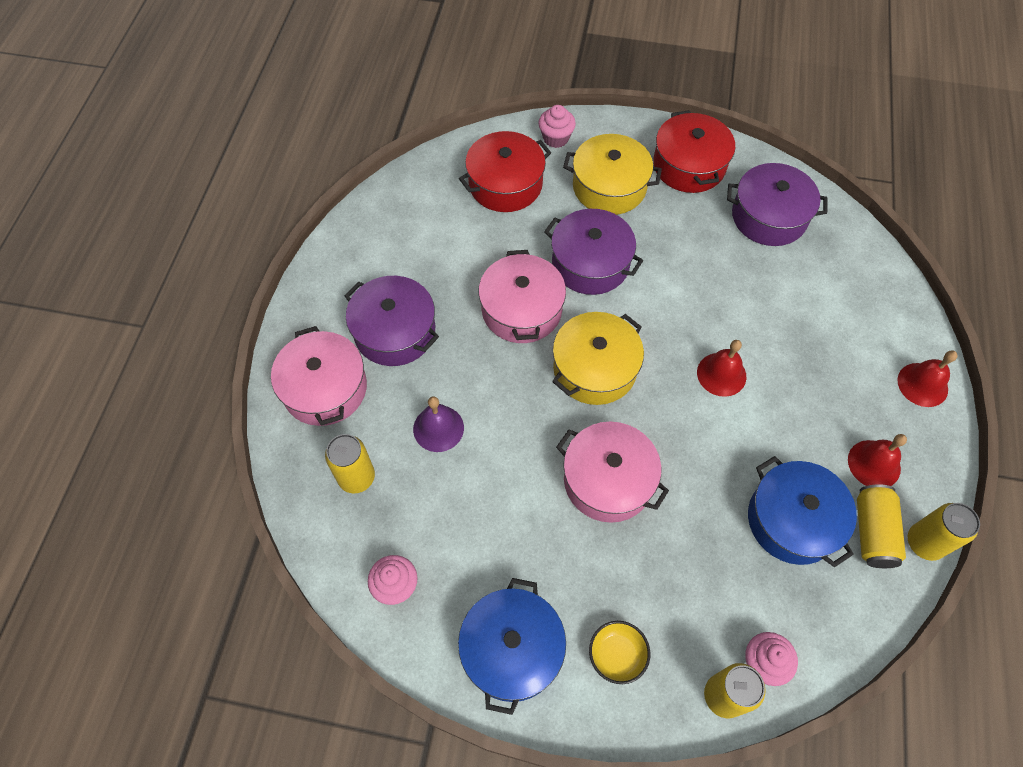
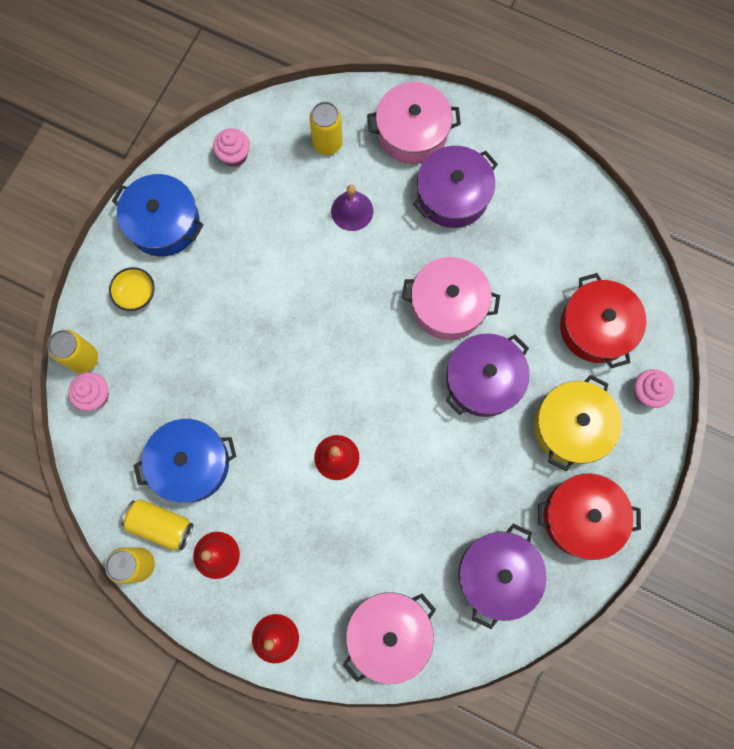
camera: 105 degrees right, 15 degrees up
yellow pot [552,312,644,405] -> none
pink pot [556,422,669,523] -> pink pot moved to [343,592,436,684]

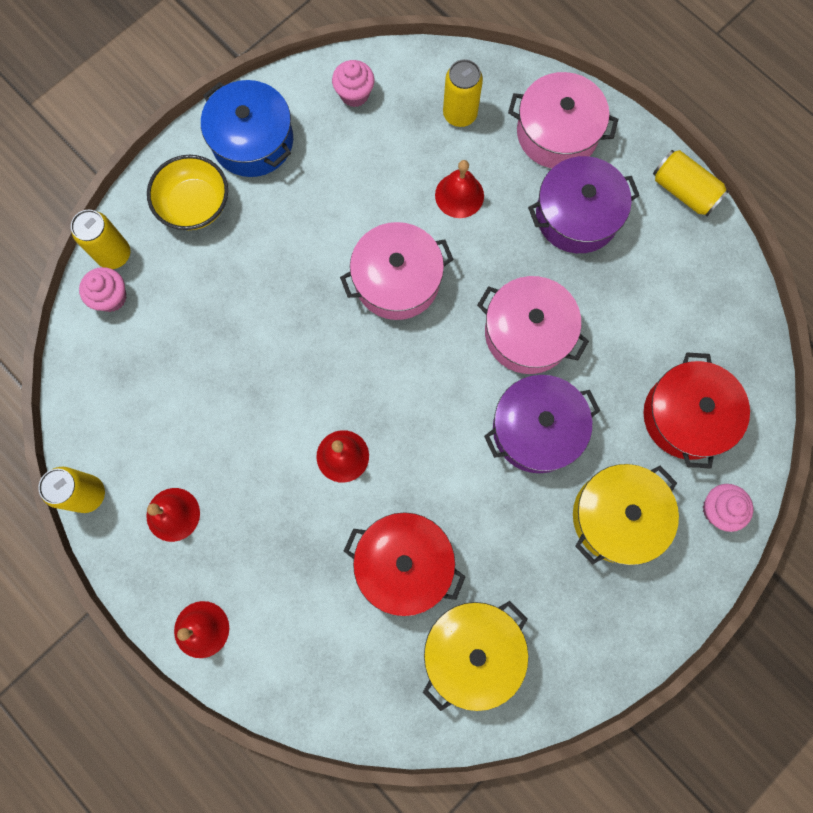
camera: 20 degrees right, 0 degrees up
yellow bowl [109,267,155,311] -> yellow bowl [147,155,228,230], size x1.54
yellow can [121,499,193,550] -> yellow can moved to [653,150,729,216]
blue pot [134,419,237,503] -> none
purple bell [331,185,373,231] -> red bell [435,160,484,218]
pink pot [343,592,436,684] -> pink pot moved to [340,222,454,320]
purple pot [458,524,547,629] -> yellow pot [423,601,528,711]
red pot [538,474,641,560] -> red pot moved to [344,512,465,617]

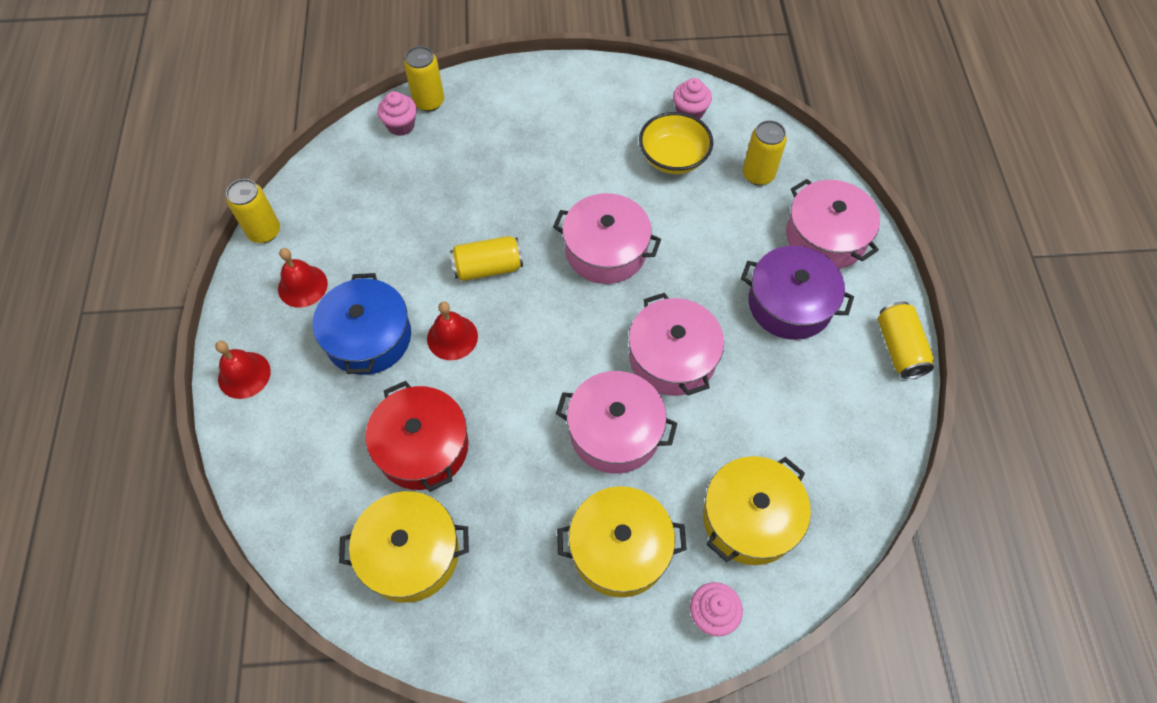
camera: 40 degrees right, 15 degrees down
yellow bowl [147,155,228,230] -> yellow bowl moved to [639,112,713,174]
blue pot [201,80,293,177] -> blue pot moved to [313,273,411,375]
red bell [435,160,484,218] -> none
purple pot [484,375,600,473] -> pink pot [556,371,677,474]
red pot [643,352,750,469] -> yellow pot [703,456,811,565]
none -> yellow can [450,236,523,281]

